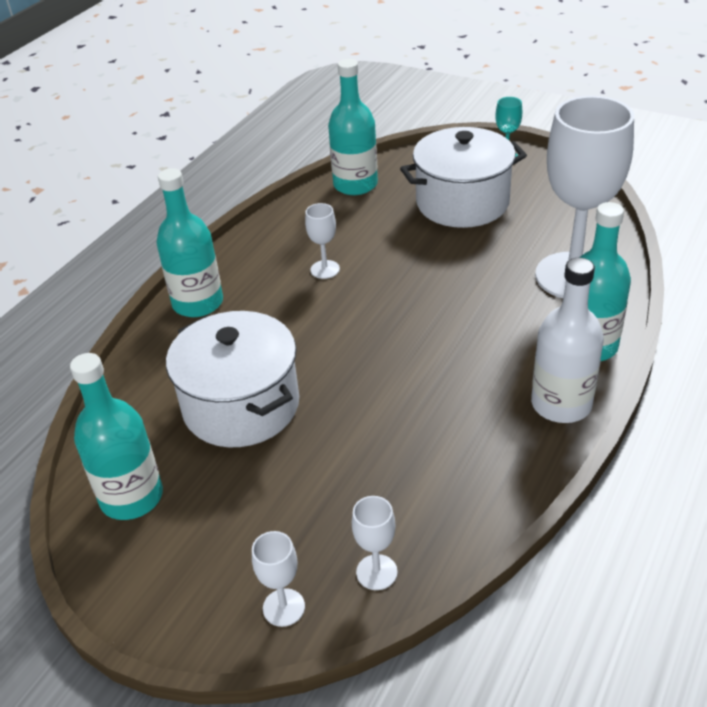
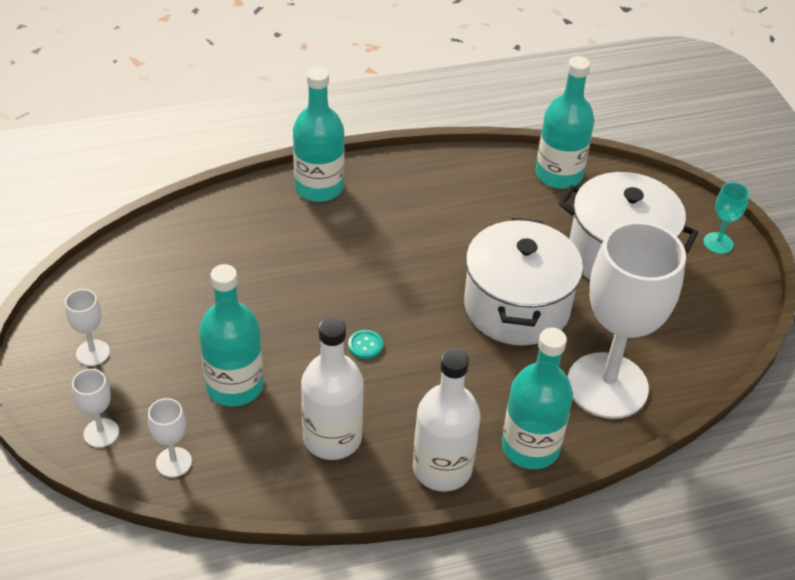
camera: 40 degrees right, 5 degrees up
turquoise bottle [70,353,163,520] -> turquoise bottle moved to [199,264,263,406]
white pot [166,311,299,447] -> white pot moved to [464,218,583,346]
white goblet [305,203,340,279] -> white goblet moved to [65,289,110,366]
none -> white bottle [301,317,364,460]
none -> turquoise button [348,330,383,359]

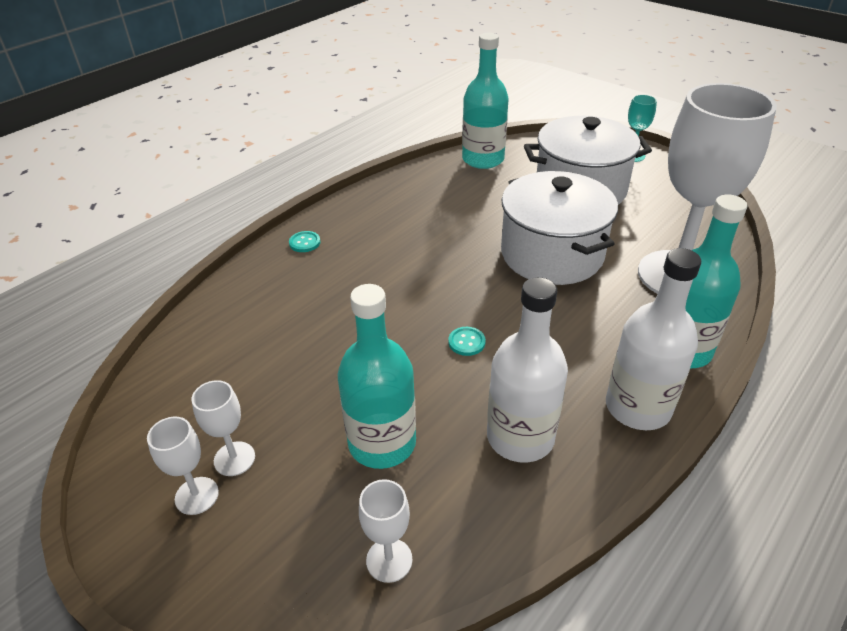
camera: 30 degrees left, 5 degrees down
white goblet [72,369,119,448] -> white goblet moved to [192,380,255,476]
turquoise bottle [293,67,344,202] -> turquoise button [289,231,320,252]

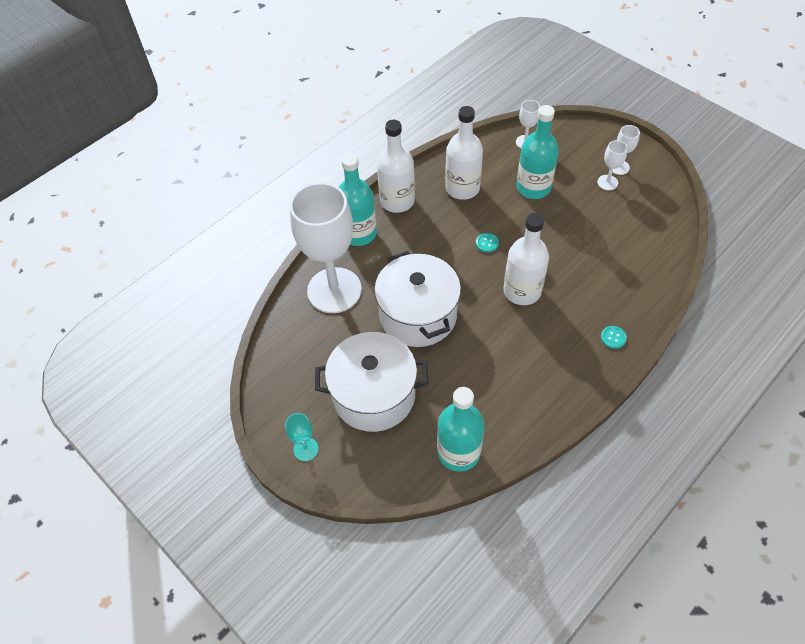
camera: 175 degrees left, 15 degrees up
none -> white bottle [503,213,549,305]

